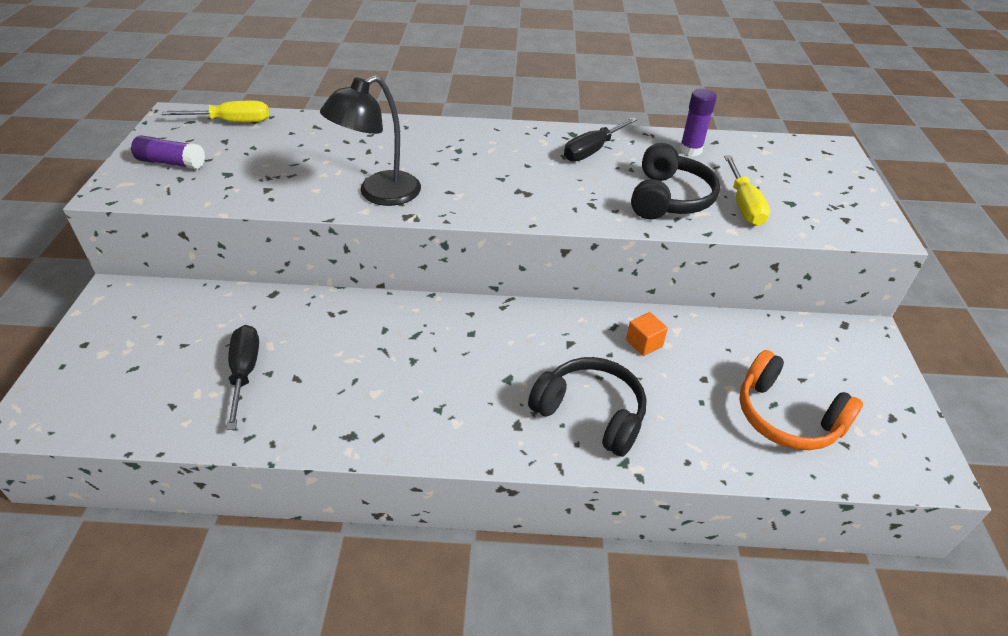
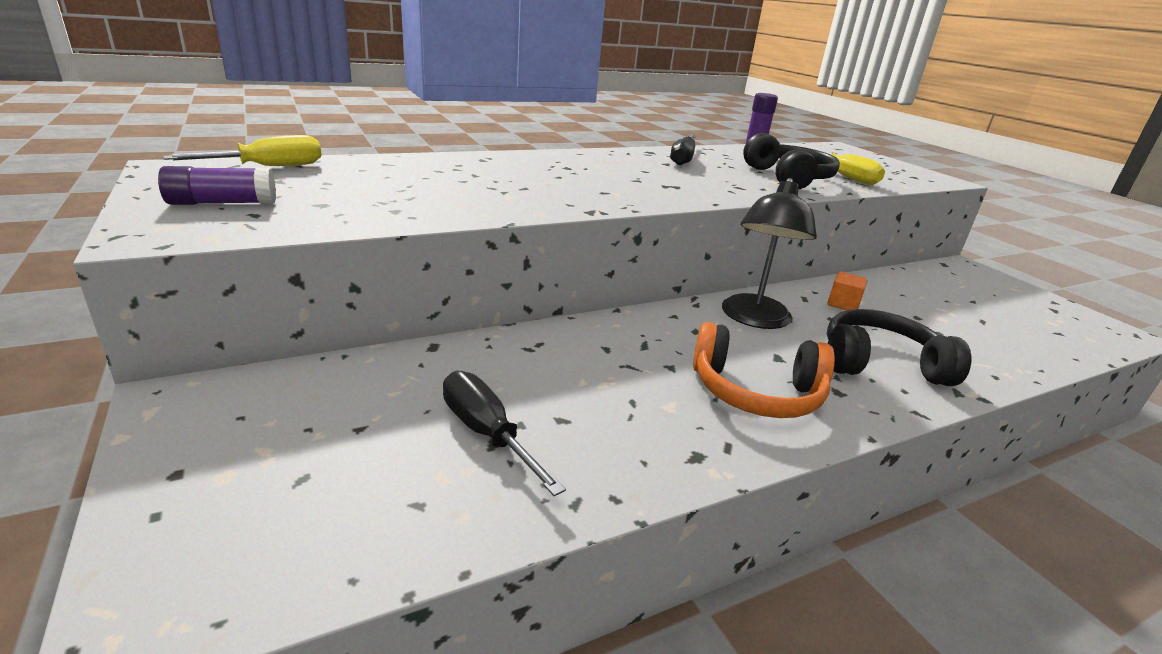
camera: 30 degrees left, 15 degrees down
black lamp [320,75,421,206] -> black lamp moved to [722,178,817,329]
orange headphones [739,350,863,450] -> orange headphones moved to [693,322,835,418]

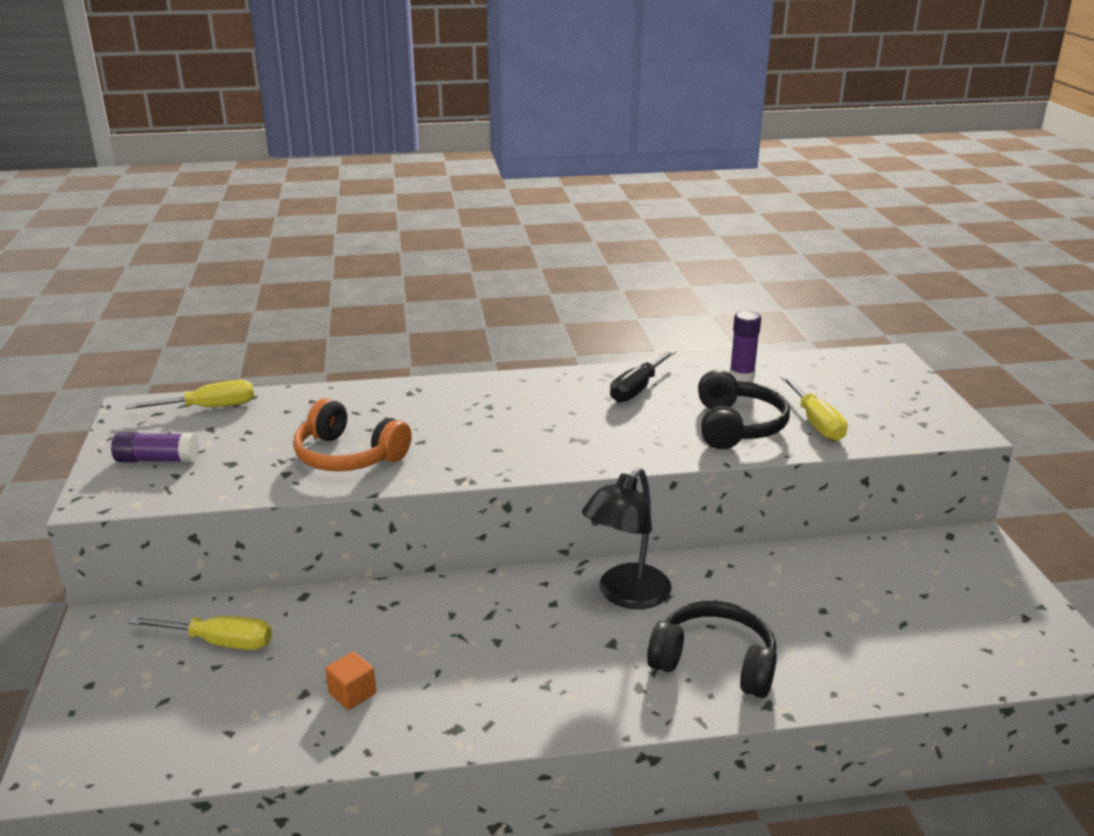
camera: 20 degrees right, 0 degrees up
black screwdriver [443,371,566,496] -> none
orange headphones [693,322,835,418] -> orange headphones moved to [293,398,412,471]
orange cube [827,272,867,310] -> orange cube moved to [325,651,376,710]
none -> yellow screwdriver [128,616,272,650]

